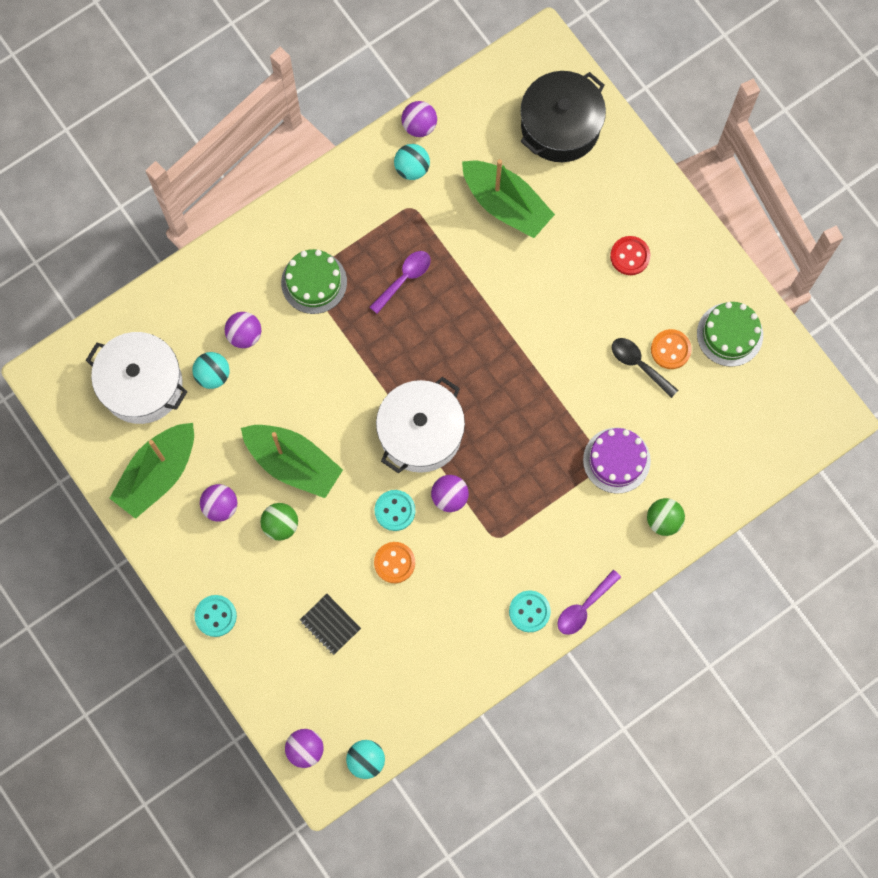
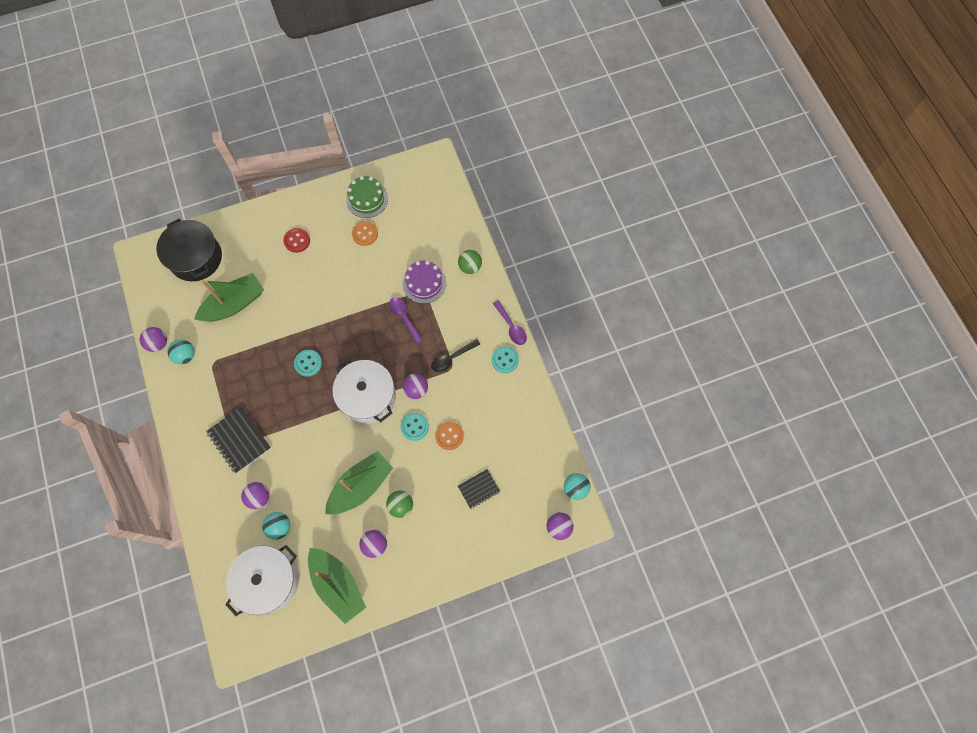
camera: 75 degrees left, 5 degrees down
turquoise button [195,595,237,637] -> turquoise button moved to [294,350,322,377]
green cake [281,249,347,314] -> black notebook [206,406,271,473]
purple spoon [370,251,431,314] -> purple spoon moved to [389,297,423,343]
black spoon [612,338,678,398] -> black spoon moved to [431,339,480,372]

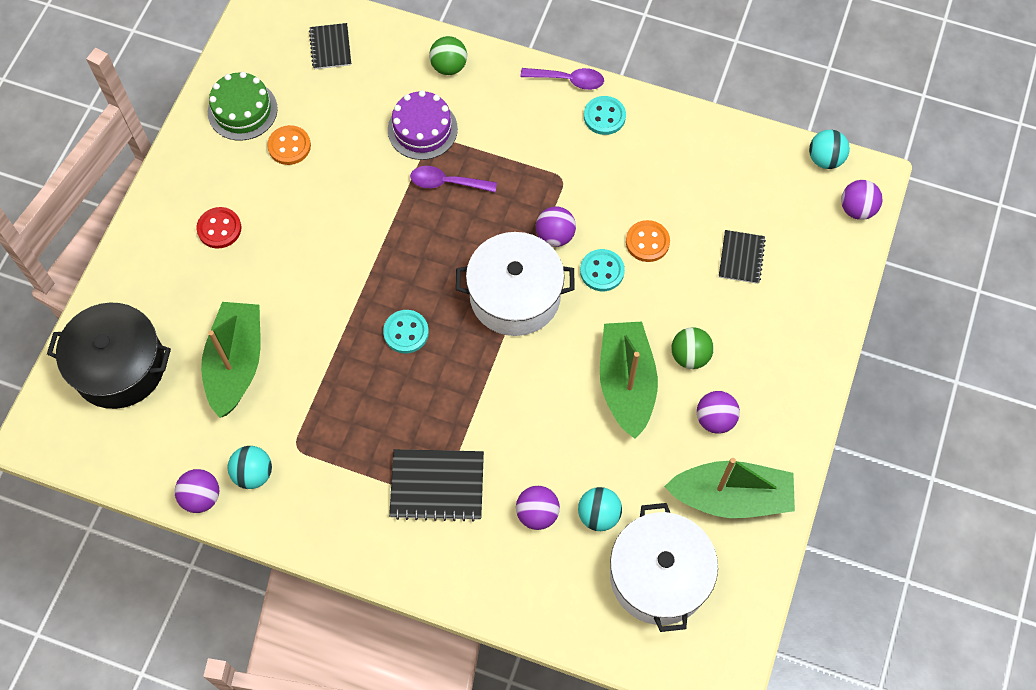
camera: 50 degrees left, 5 degrees down
black spoon [431,339,480,372] -> none
none -> black notebook [309,23,351,69]

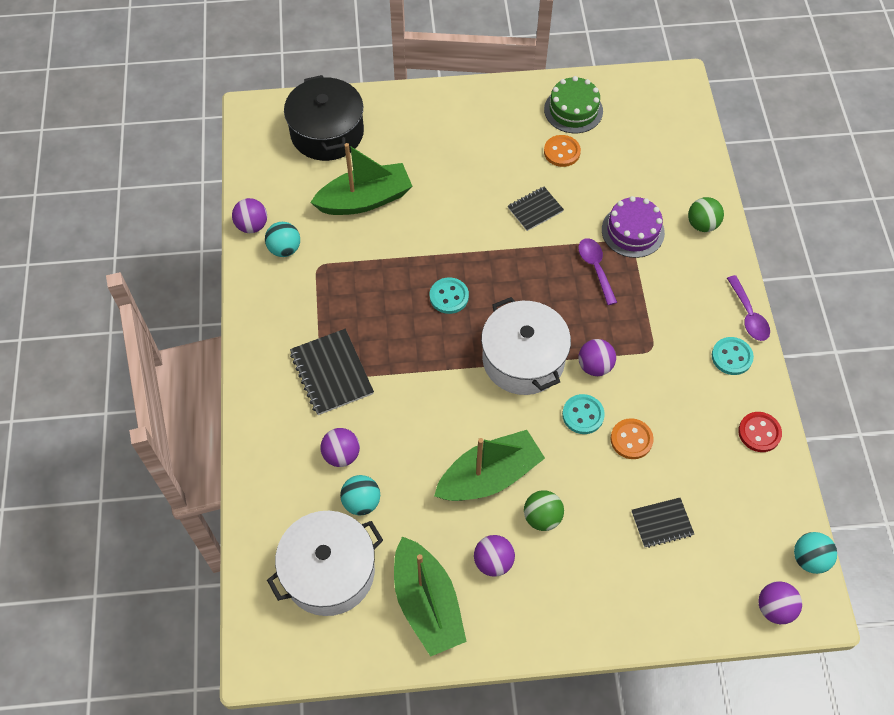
camera: 65 degrees right, 5 degrees down
red button [196,207,241,249] -> red button moved to [738,412,782,452]
black notebook [309,23,351,69] -> black notebook moved to [508,187,564,231]

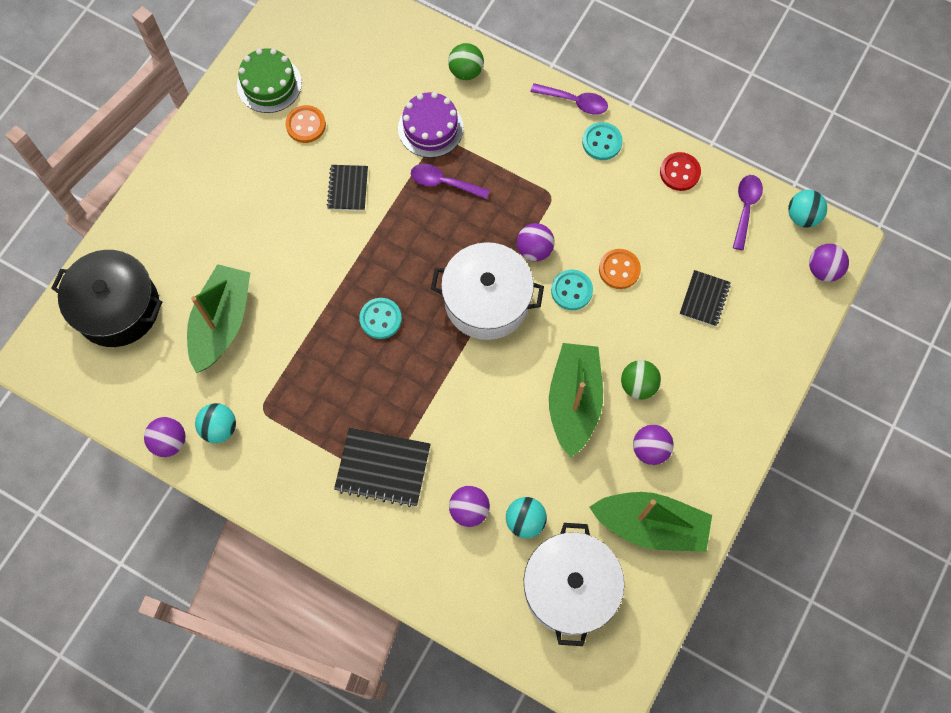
camera: 55 degrees left, 10 degrees up
none -> purple spoon [733,175,763,250]

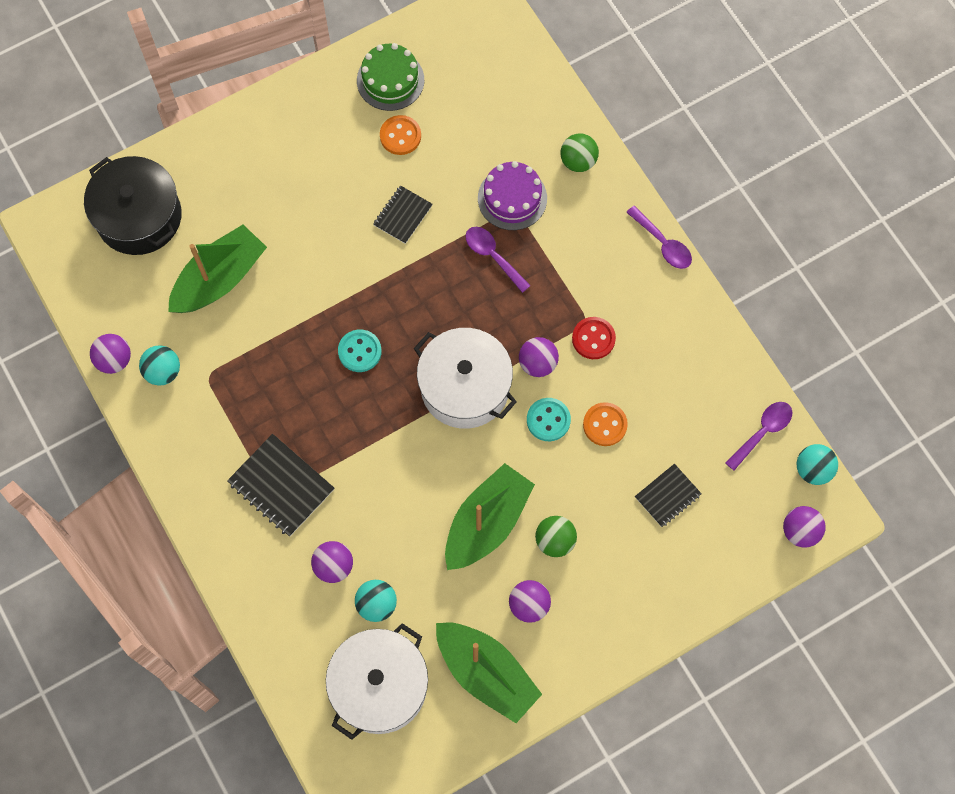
camera: 30 degrees right, 0 degrees up
turquoise button [582,122,623,160] -> none
red button [660,152,701,191] -> red button moved to [572,317,616,359]

